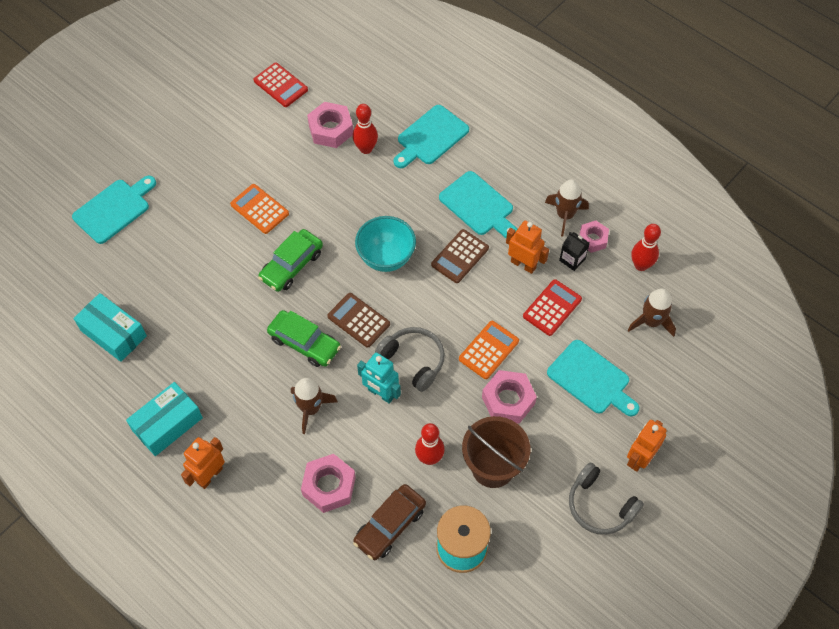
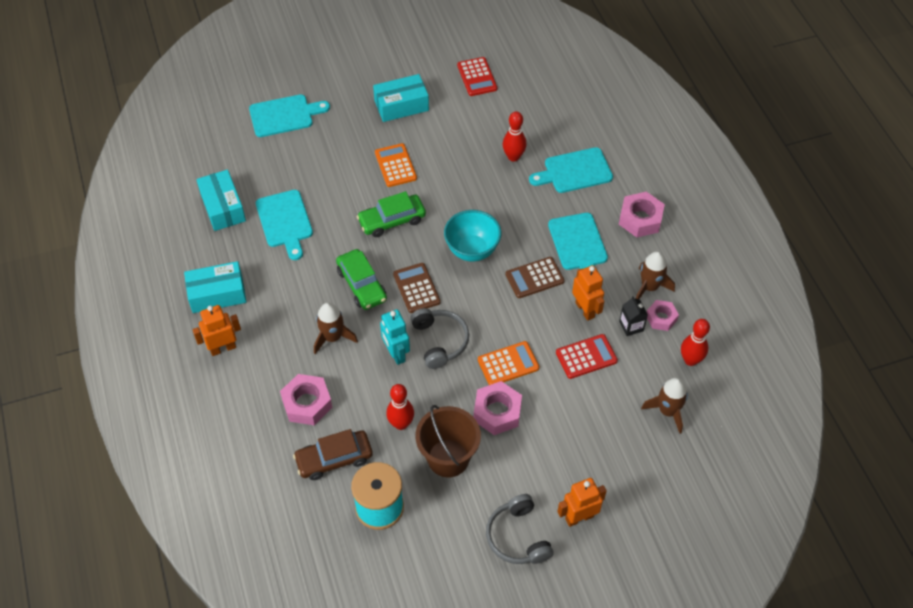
camera: 30 degrees right, 5 degrees down
pink nut [307,102,353,148] -> pink nut moved to [619,192,665,237]
turquoise cutting board [547,340,639,417] -> turquoise cutting board moved to [256,190,313,260]
none -> turquoise box [373,74,429,122]

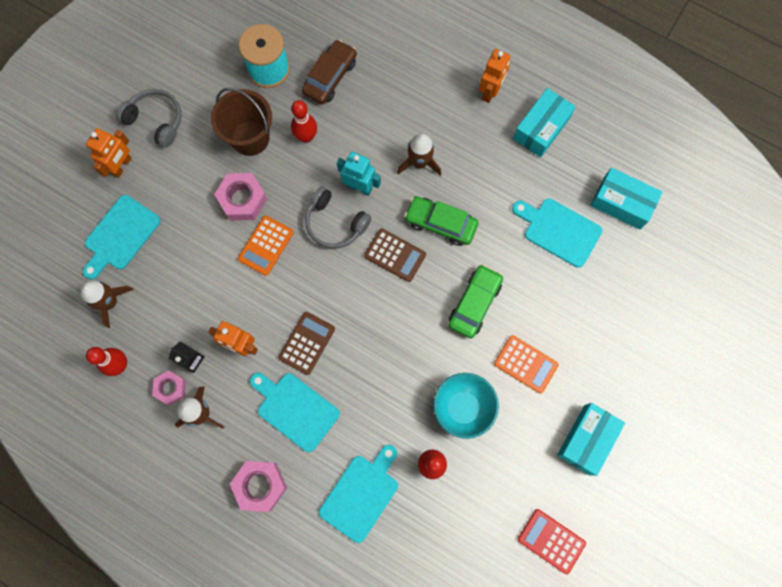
camera: 140 degrees right, 20 degrees up
turquoise cutting board [249,95,330,137] -> turquoise cutting board moved to [83,195,160,279]
pink nut [280,374,332,425] -> none
turquoise bowl [444,210,501,261] -> turquoise bowl moved to [433,373,499,439]
red calculator [556,334,618,379] -> none

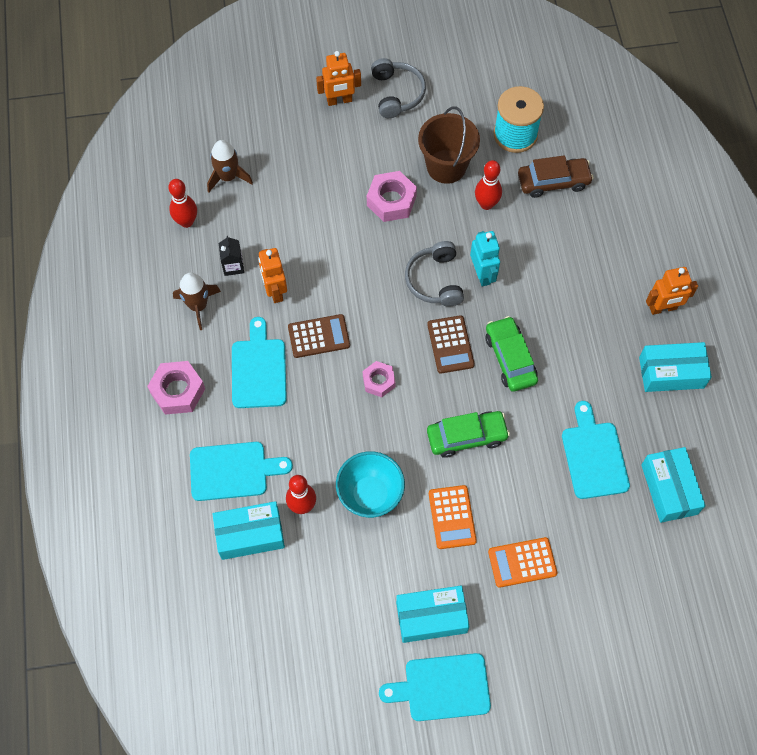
camera: 50 degrees right, 10 degrees down
turquoise cutting board [83,195,160,279] -> turquoise cutting board moved to [379,653,491,721]
pink nut [152,370,186,405] -> pink nut moved to [363,361,396,397]
orange calculator [238,216,294,276] -> orange calculator moved to [488,537,557,588]
brown rocket [397,134,442,176] -> none
red calculator [518,509,586,574] -> none
none -> turquoise box [212,501,285,560]

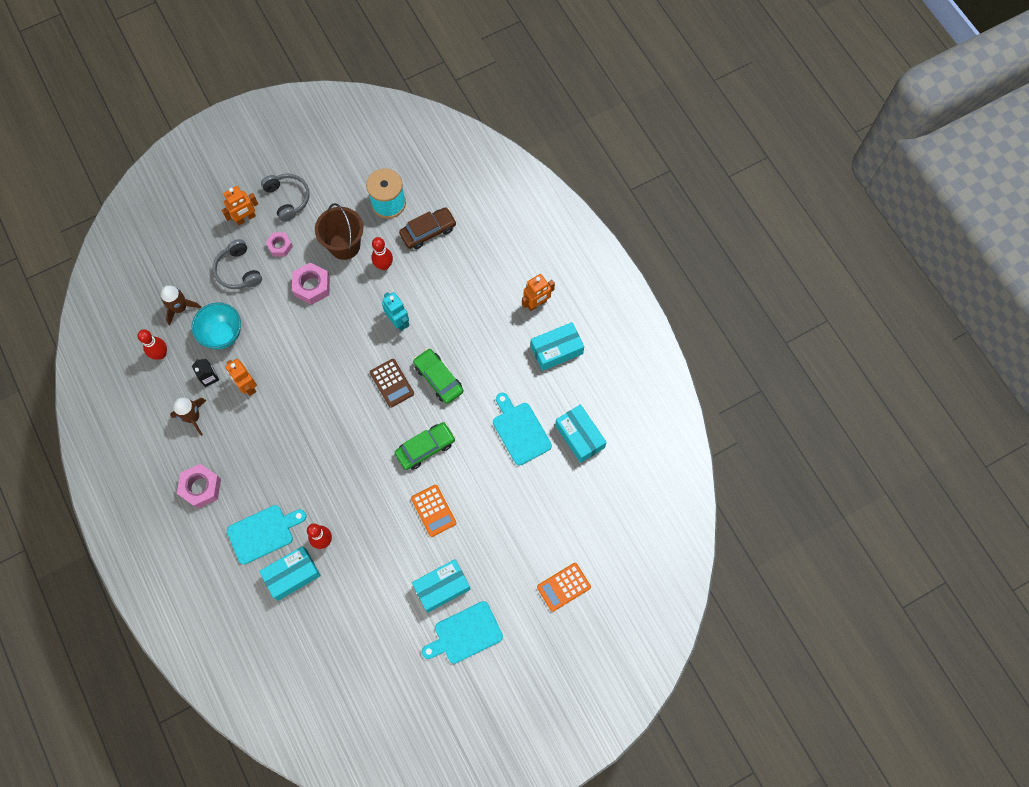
camera: 20 degrees left, 5 degrees up
turquoise cutting board [232,317,287,408] -> none
brown calculator [288,314,350,358] -> none
turquoise bowl [336,451,405,518] -> turquoise bowl moved to [191,302,241,349]
pink nut [363,361,396,397] -> pink nut moved to [266,233,293,257]
grey headphones [405,241,464,307] -> grey headphones moved to [213,239,262,289]
orange calculator [488,537,557,588] -> orange calculator moved to [537,563,591,612]

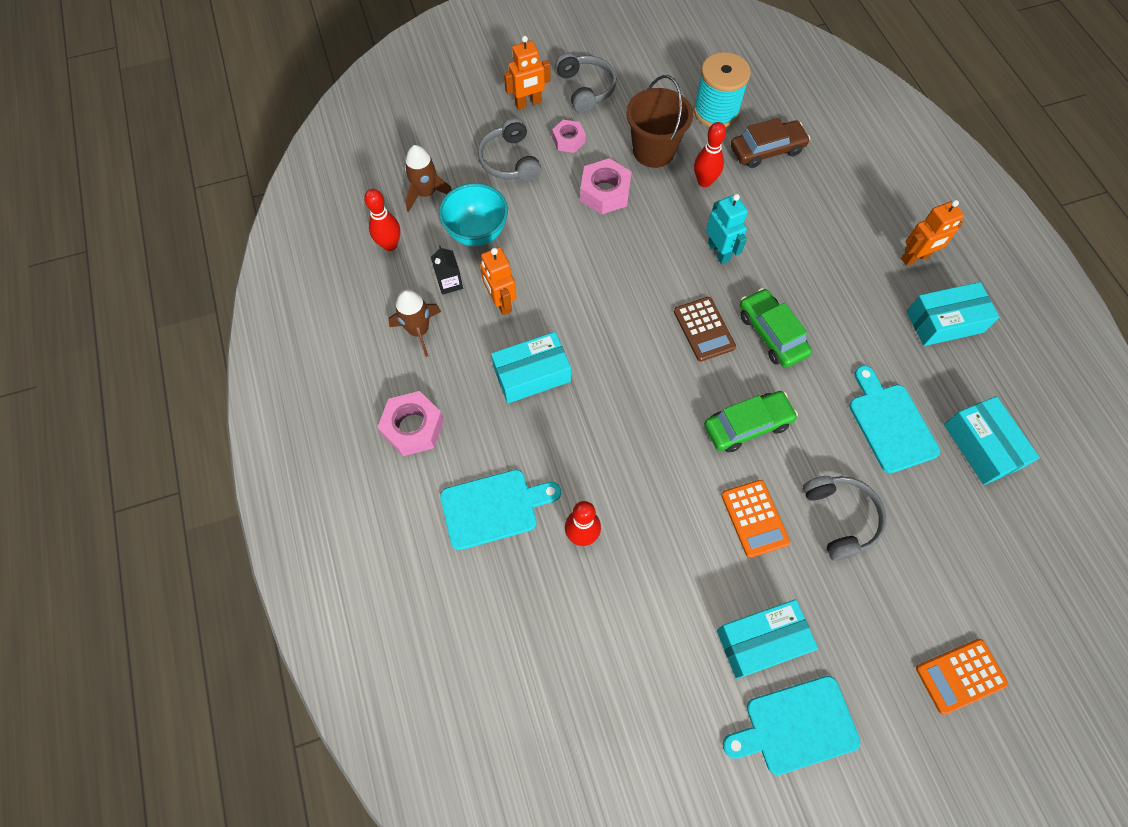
camera: 10 degrees right, 5 degrees down
turquoise box [259,546,321,601] -> turquoise box moved to [491,332,571,403]
none -> grey headphones [803,476,886,561]

